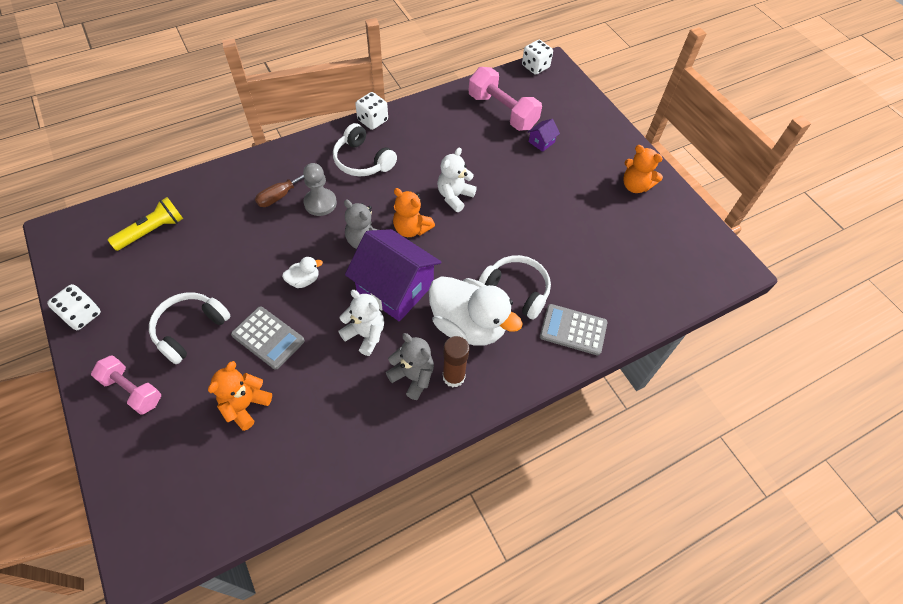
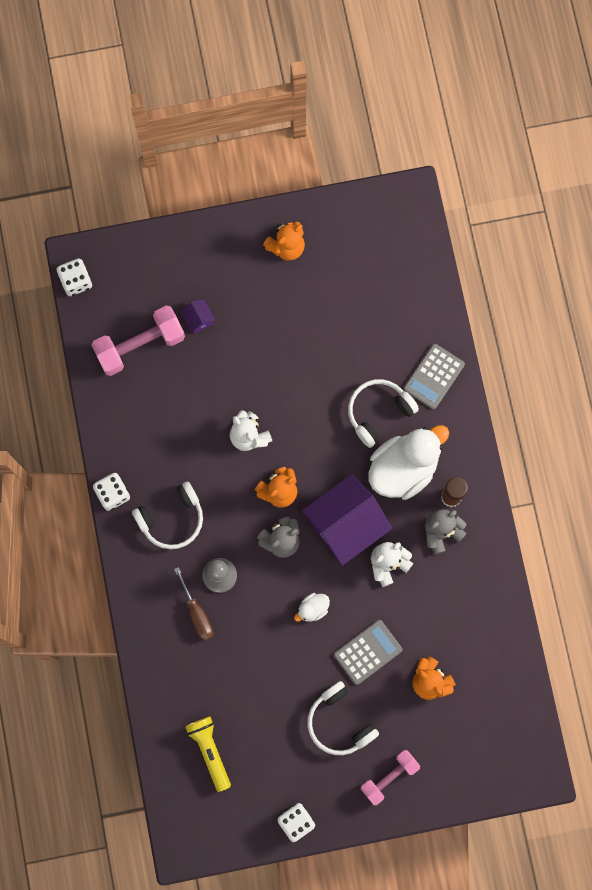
camera: 70 degrees left, 20 degrees up
white duck [282,257,323,288] -> white duck turned 120 degrees counterclockwise [294,593,330,622]

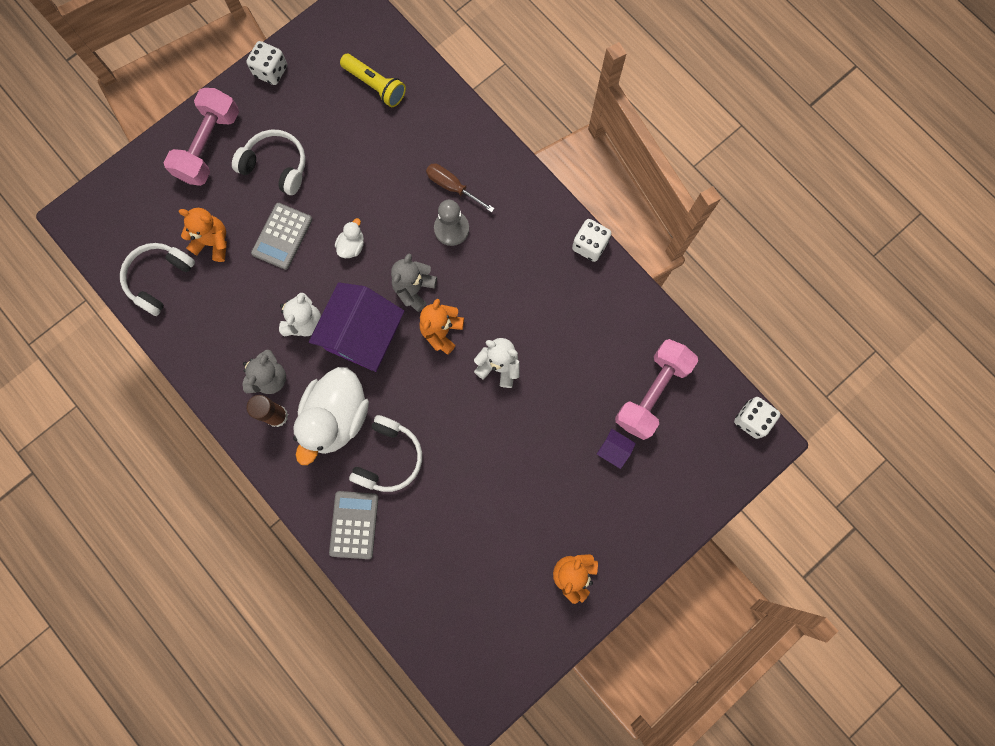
camera: 150 degrees right, 0 degrees up
white headphones [132,482,203,549] -> white headphones moved to [120,243,195,316]
pink dumbbell [360,750,420,805] -> pink dumbbell [164,88,239,186], size x1.53

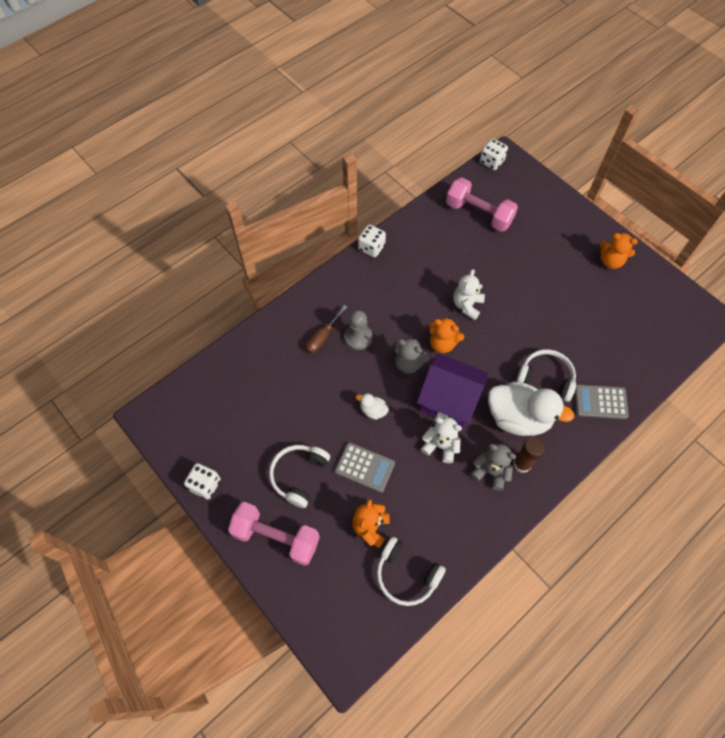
camera: 90 degrees left, 15 degrees down
yellow flashlight [340,54,406,107] -> none
purple house [597,429,636,469] -> none

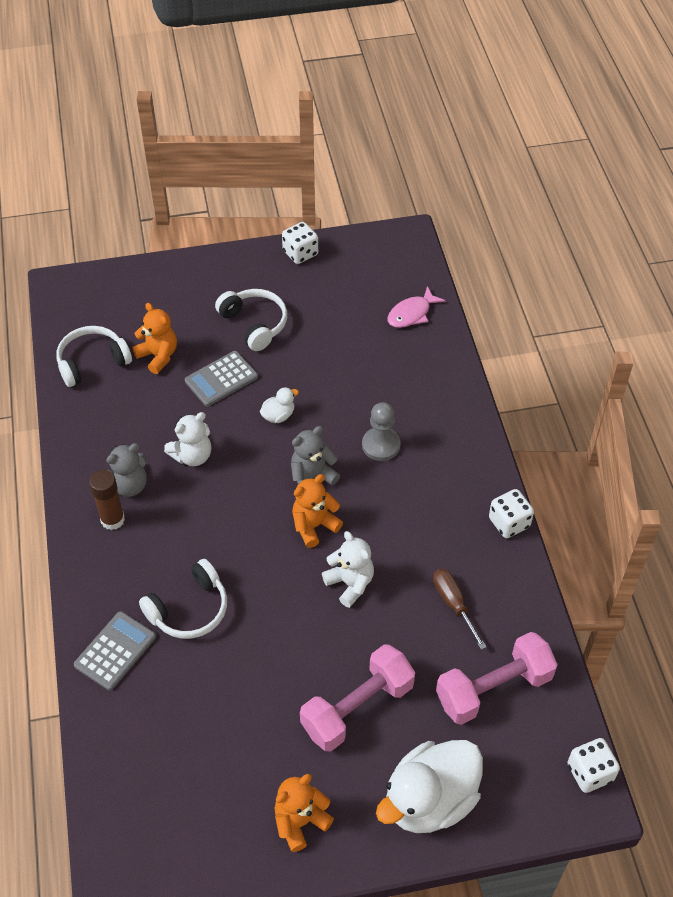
camera: 120 degrees right, 10 degrees down
pink dumbbell [228,502,320,566] -> pink dumbbell moved to [300,644,415,752]
brown screwdriver [306,305,347,354] -> brown screwdriver moved to [433,569,486,650]
purple house [417,354,489,428] -> none
white duck [488,381,574,436] -> white duck moved to [376,740,483,833]
none -> pink fish [387,286,446,328]

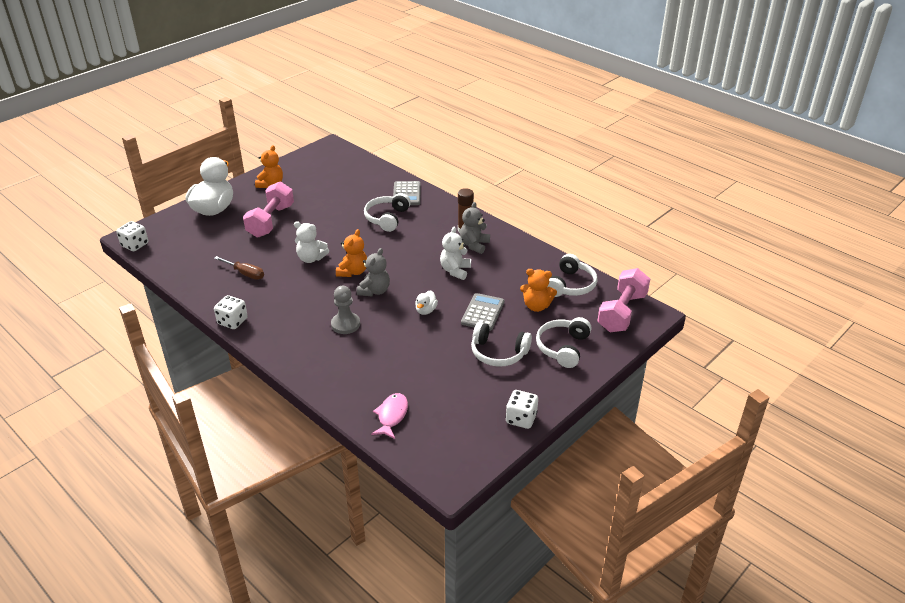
camera: 145 degrees right, 15 degrees down
pink dumbbell [436,632,558,725] -> pink dumbbell moved to [598,268,650,332]
none -> white headphones [536,317,592,368]

